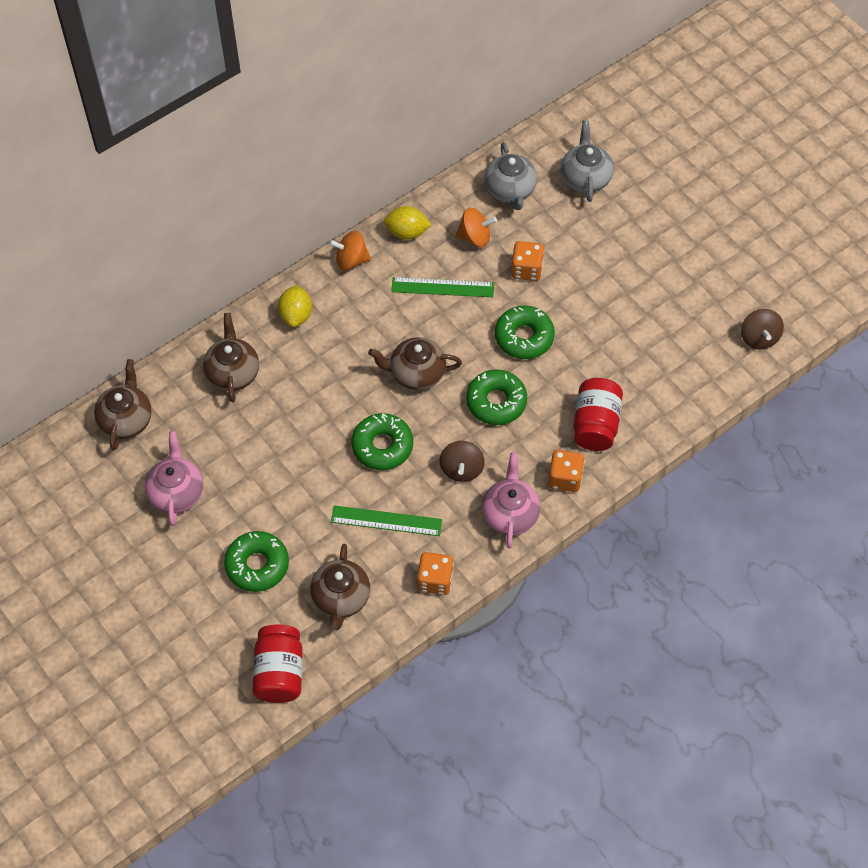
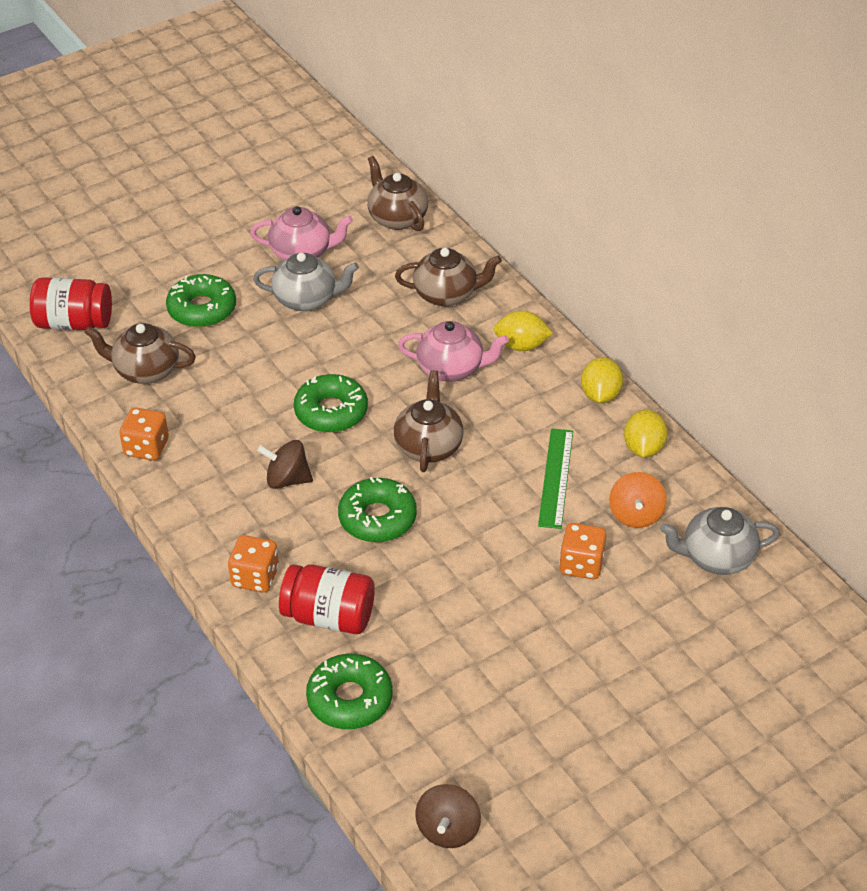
camera: 95 degrees right, 15 degrees down
brown teapot [94,359,152,451] -> brown teapot turned 135 degrees counterclockwise [367,156,428,231]
orange spinning top [329,231,371,270] -> yellow lemon [581,357,623,403]
green ruler [331,505,442,536] -> none
pink teapot [482,452,540,548] -> pink teapot moved to [398,321,509,382]
green donut [495,305,555,359] -> green donut moved to [306,654,393,729]
grey teapot [561,120,613,202] -> grey teapot moved to [253,253,359,311]
brown spinning top [741,309,784,349] -> brown spinning top turned 75 degrees counterclockwise [415,784,481,848]

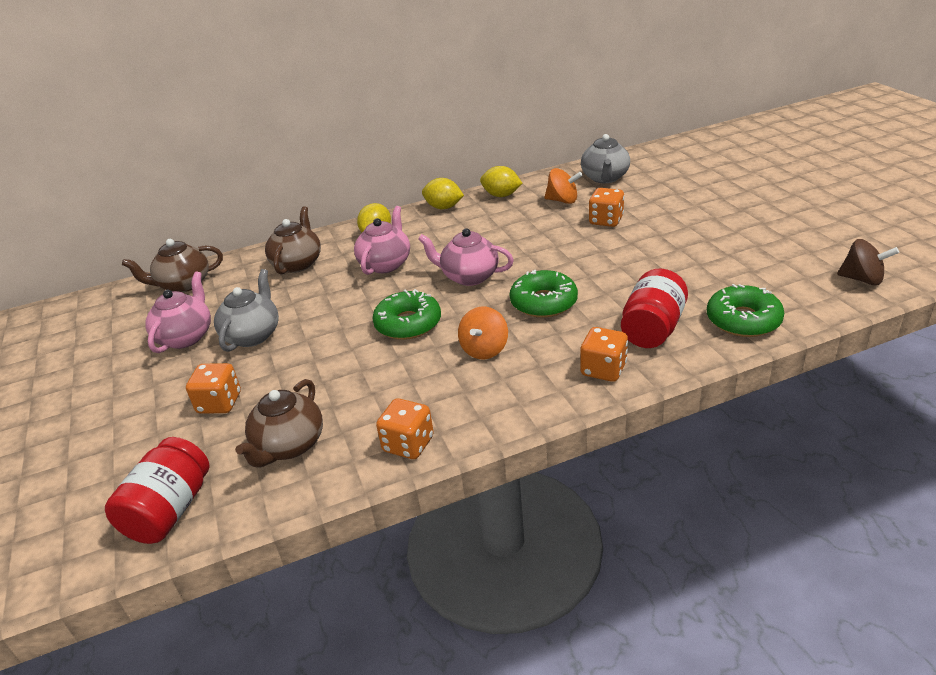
camera: 75 degrees left, 10 degrees down
green donut [166,274,236,328] -> orange dice [186,363,241,413]
brown spinning top [257,440,313,489] -> orange spinning top [458,307,508,359]
brown teapot [394,370,463,472] -> pink teapot [418,228,514,286]
green ruler [538,428,573,529] -> none

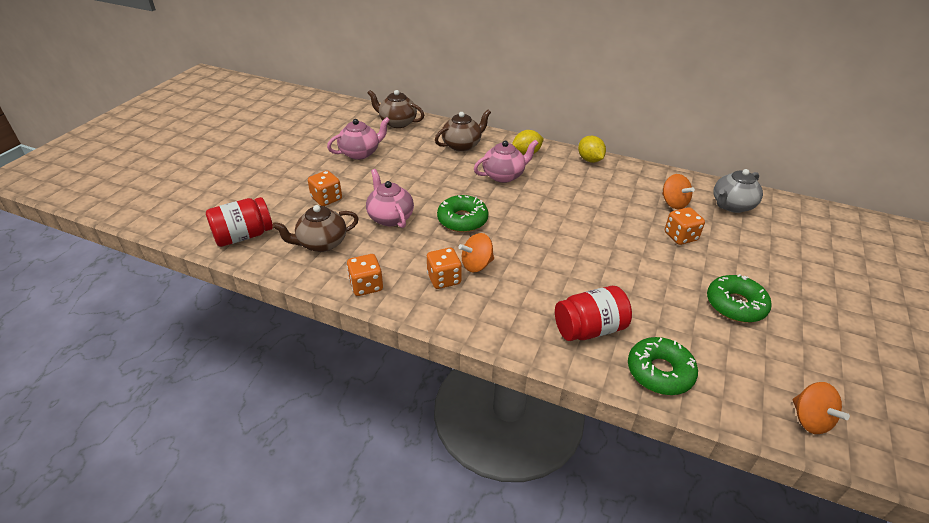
camera: 40 degrees right, 5 degrees up
grey teapot [214,269,279,352] -> none
pink teapot [418,228,514,286] -> pink teapot moved to [366,169,414,228]
yellow lemon [480,166,523,197] -> none
green donut [509,270,578,318] -> green donut moved to [707,274,772,323]
orange dice [580,327,628,382] -> orange dice moved to [427,248,462,289]
brown spinning top [837,239,899,286] -> orange spinning top [793,382,850,434]

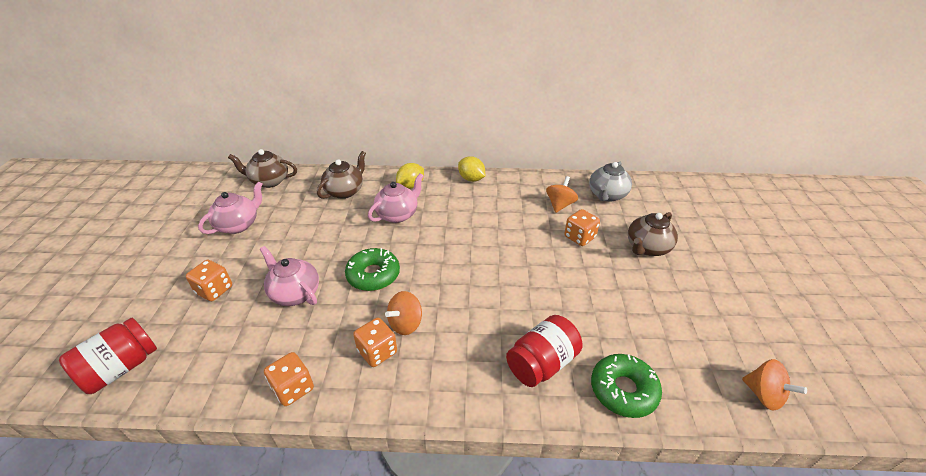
camera: 20 degrees left, 0 degrees up
brown teapot [272,205,359,252] -> brown teapot moved to [628,212,678,256]
orange spinning top [662,174,695,209] -> orange spinning top turned 105 degrees counterclockwise [546,176,578,213]
green donut [707,274,772,323] -> none

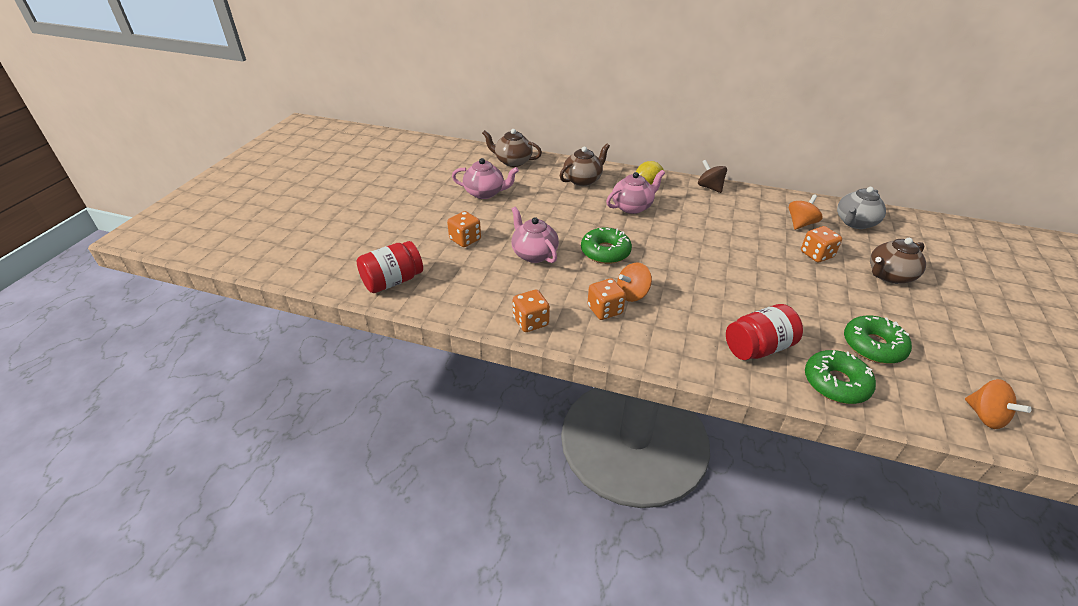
camera: 15 degrees right, 0 degrees up
pink teapot [198,181,263,234] -> pink teapot turned 45 degrees clockwise [452,158,519,199]
yellow lemon [458,156,485,182] -> brown spinning top [698,160,727,193]
none -> green donut [844,316,912,364]

